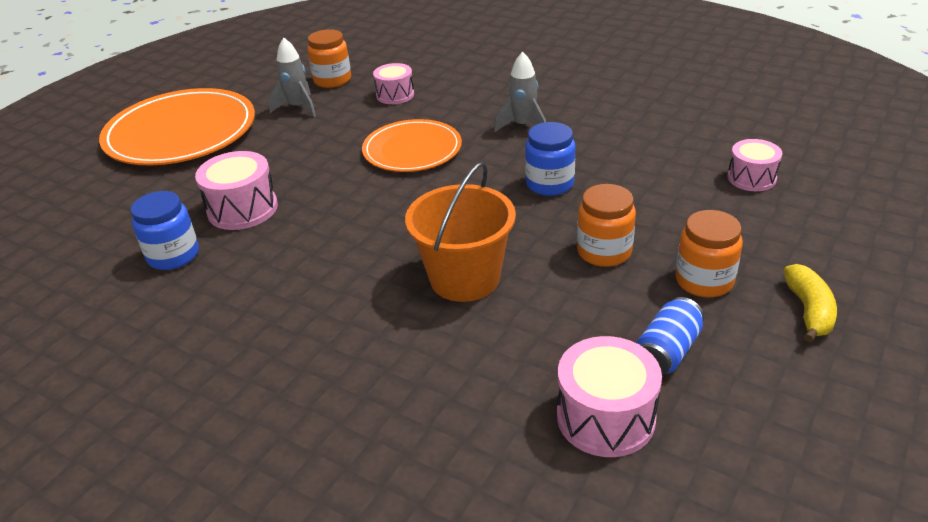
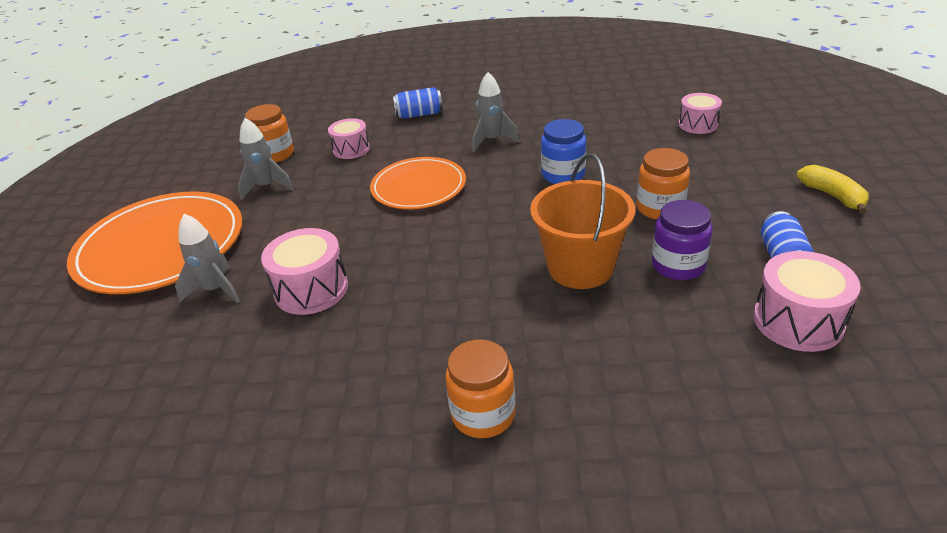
camera: 30 degrees left, 0 degrees up
blue jar [130,191,199,270] -> none
orange jar [675,210,743,297] -> orange jar moved to [445,339,516,438]
none -> grey rocket [175,214,240,303]
none -> blue can [393,87,443,119]
none -> purple jar [652,200,713,280]

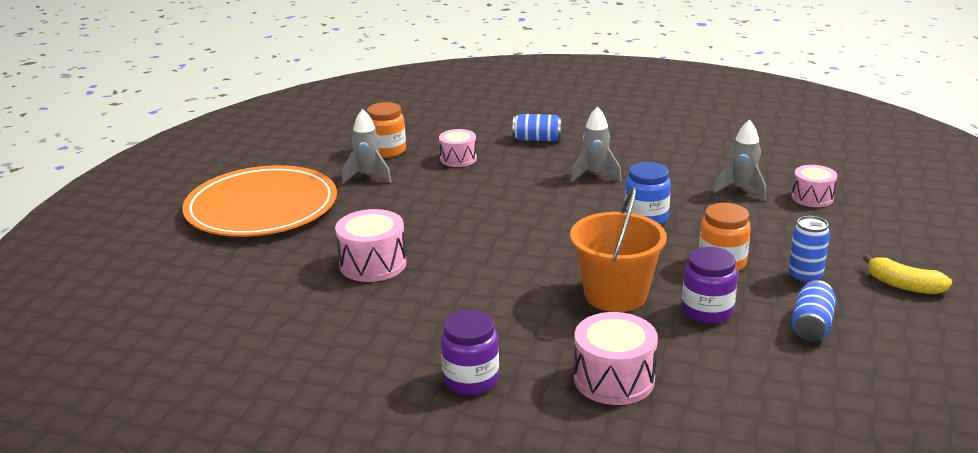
camera: 15 degrees right, 10 degrees down
grey rocket [175,214,240,303] -> grey rocket moved to [713,119,766,201]
orange plate [370,157,466,209] -> none
orange jar [445,339,516,438] -> purple jar [441,310,499,395]
pink drum [754,251,861,352] -> pink drum moved to [574,312,658,405]
yellow banana [797,165,869,214] -> yellow banana turned 135 degrees clockwise [863,254,952,294]
none -> blue can [788,216,830,284]

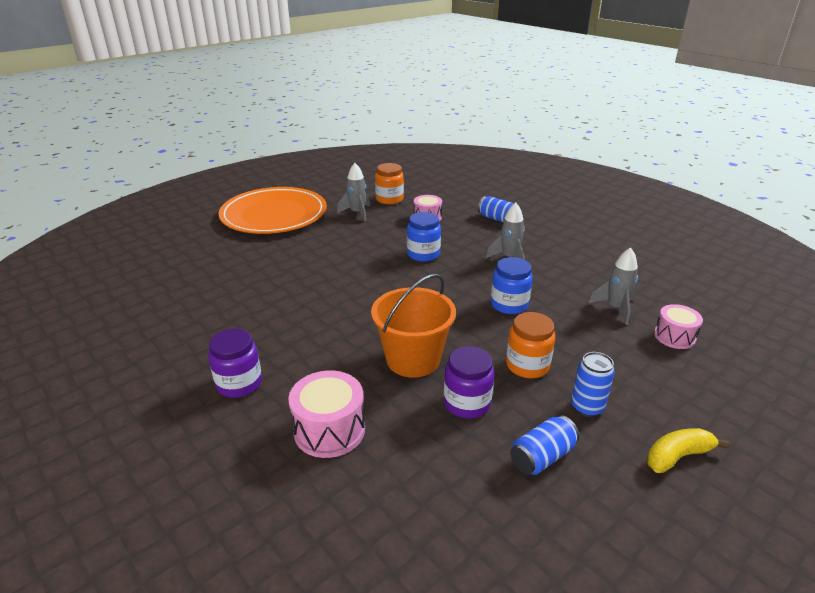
camera: 30 degrees right, 5 degrees up
pink drum [335,209,407,282] -> none
yellow banana [863,254,952,294] -> yellow banana turned 90 degrees clockwise [647,428,729,473]
none -> blue jar [407,212,441,262]

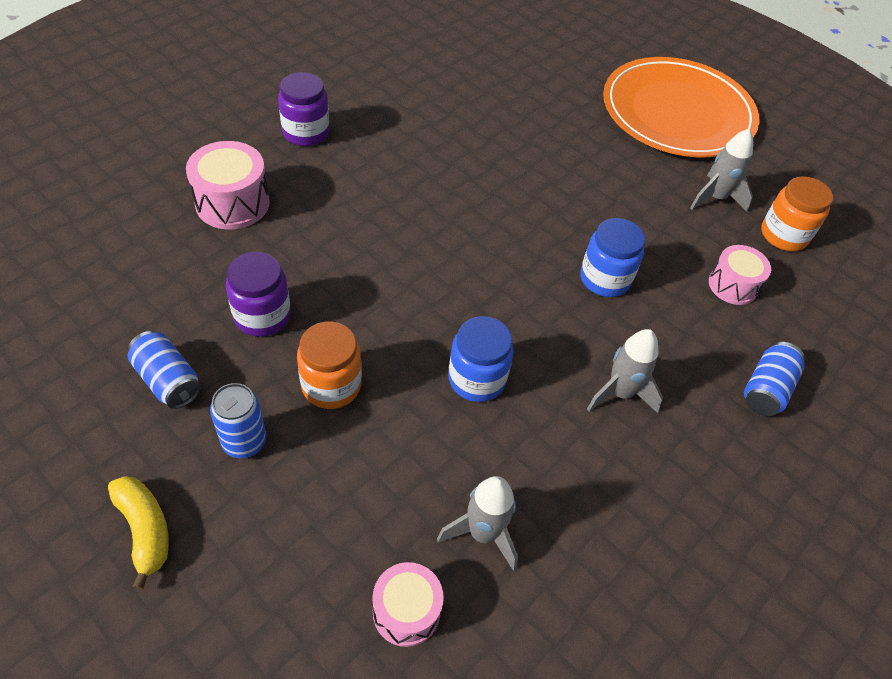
camera: 80 degrees right, 20 degrees up
orange bucket [371,274,456,378] -> none

